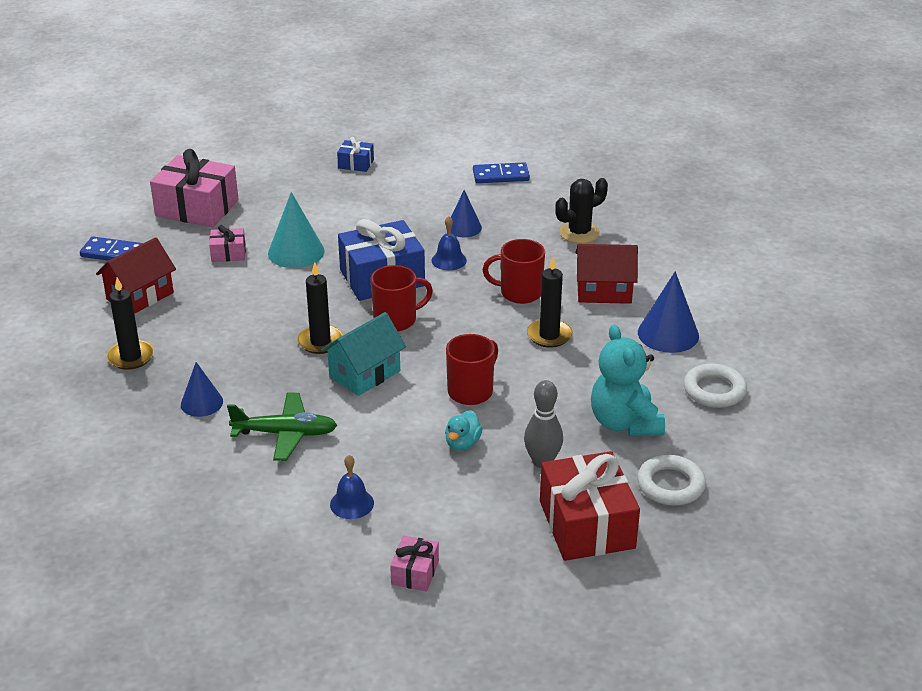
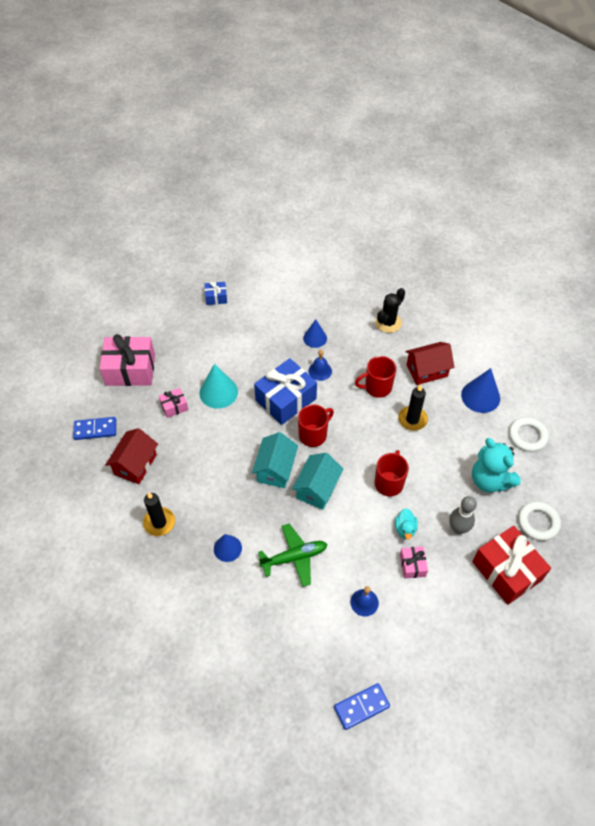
camera: 20 degrees left, 20 degrees up
black candle [297,262,343,354] -> turquoise house [252,432,298,488]
pink gift [390,535,439,591] -> pink gift moved to [400,546,428,579]
blue domino [473,162,530,183] -> blue domino moved to [334,683,390,730]

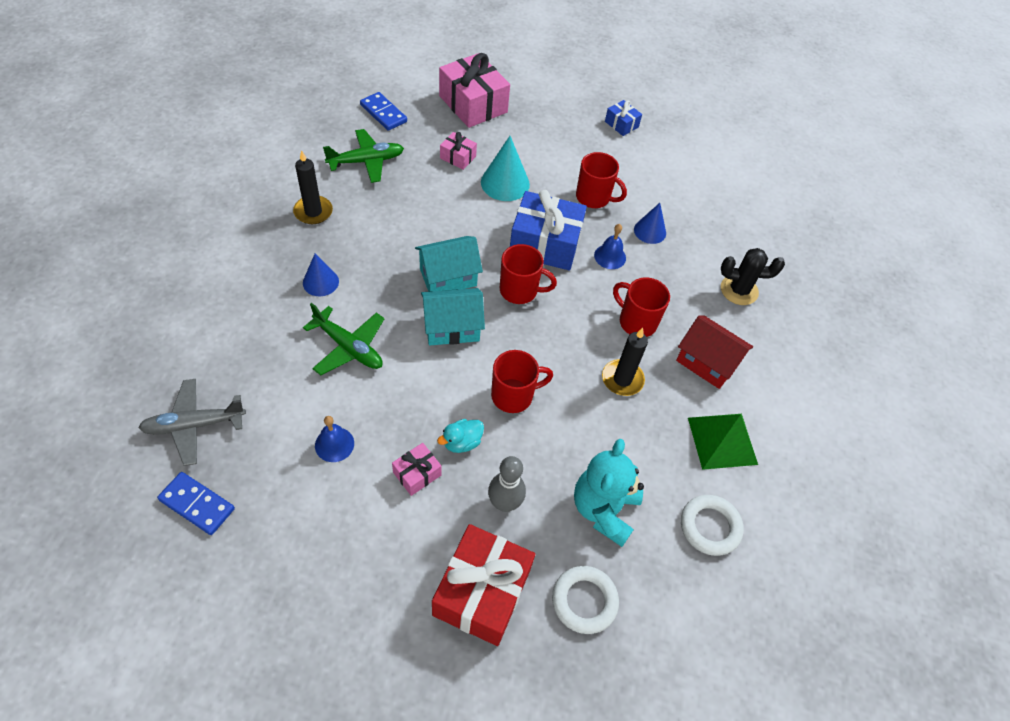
camera: 50 degrees right, 0 degrees up
red house [105,428,158,484] -> green plane [323,129,404,183]
blue cone [461,368,500,413] -> green pyramid [688,414,758,470]
none -> grey plane [139,379,246,466]
none -> red mug [576,152,627,208]

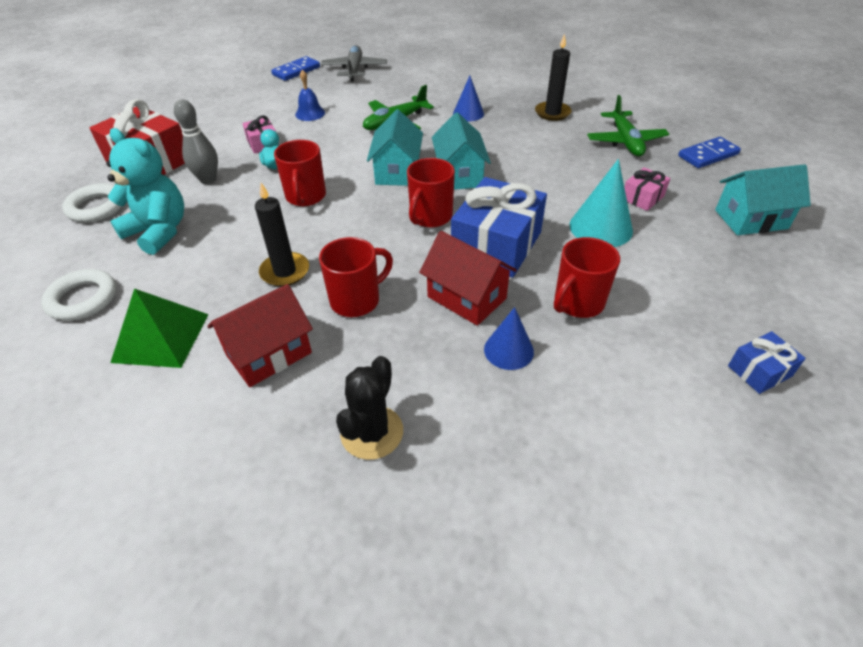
camera: 110 degrees right, 10 degrees down
pink gift [439,53,510,128] -> turquoise house [715,164,811,235]
blue bell [594,224,626,269] -> red house [419,231,517,326]

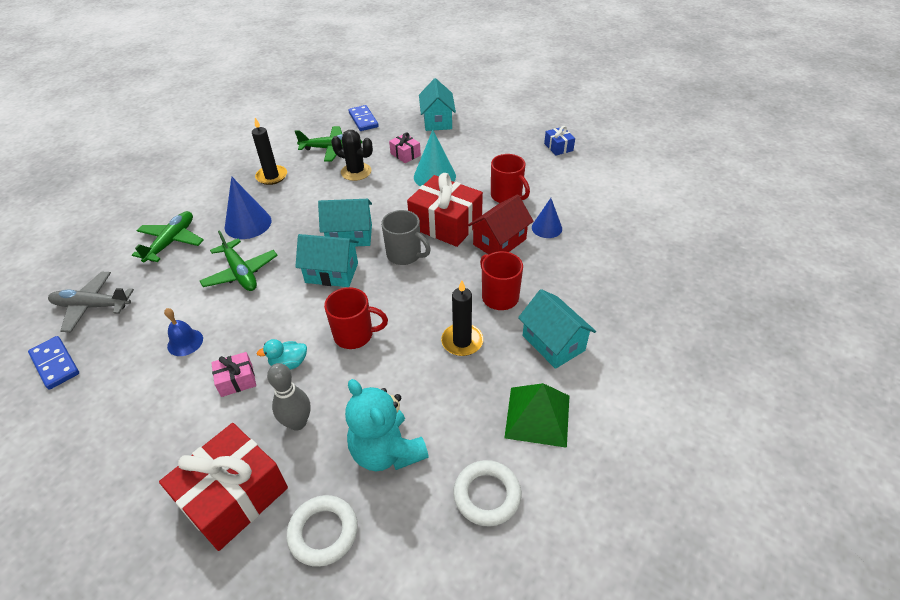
camera: 85 degrees left, 0 degrees up
turquoise teddy bear [106,128,184,255] -> turquoise teddy bear turned 75 degrees counterclockwise [345,379,429,471]
red house [207,284,313,387] -> turquoise house [518,289,596,369]
black cactus [336,356,403,460] -> black cactus moved to [331,130,373,181]
red mug [407,158,455,228] -> grey mug [381,210,431,265]
blue gift [451,177,547,278] -> red gift [407,173,483,247]
blue cone [453,76,484,121] -> blue cone [225,176,272,239], size x1.54
none -> green plane [132,211,204,263]

